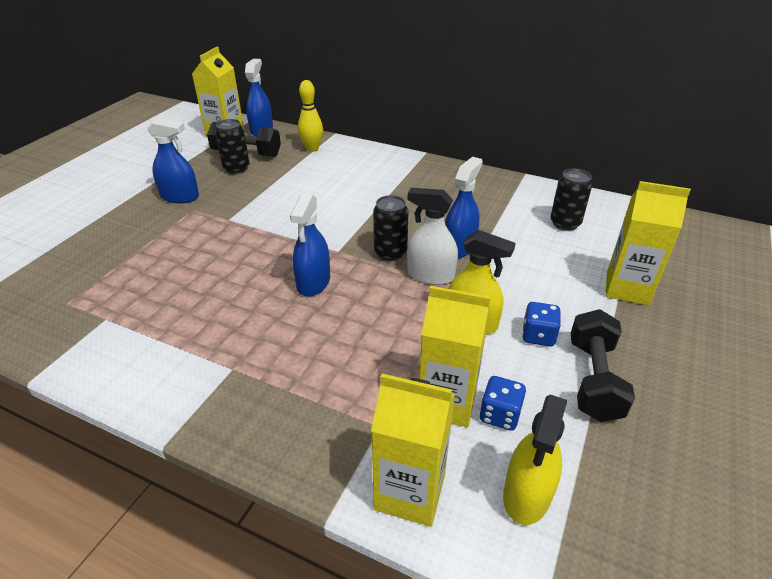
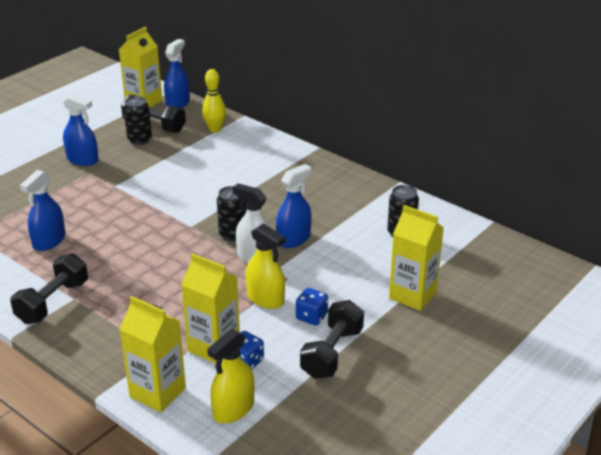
camera: 15 degrees right, 5 degrees down
blue spray bottle [290,194,330,297] -> blue spray bottle moved to [20,170,65,251]
none -> black dumbbell [10,253,88,324]

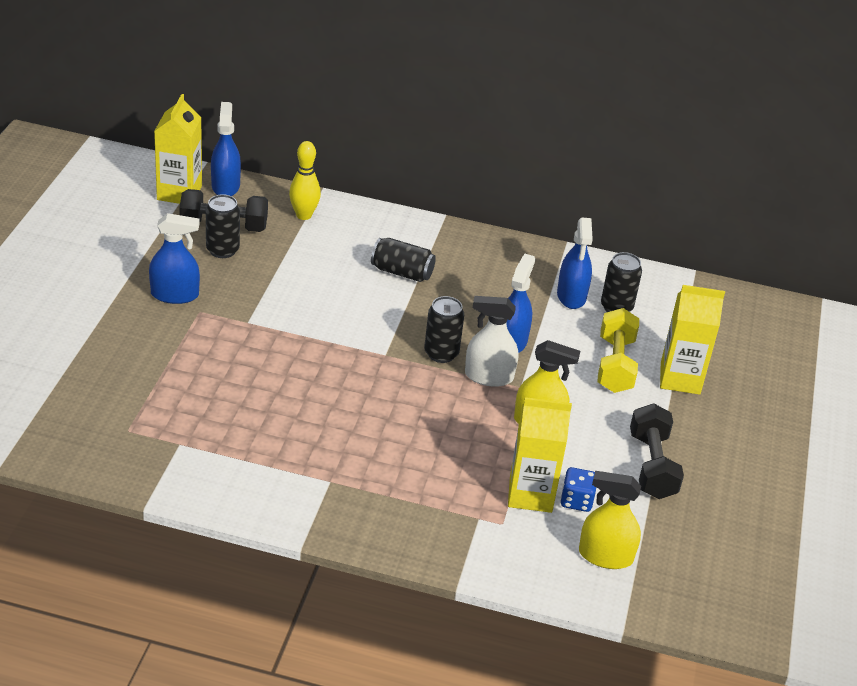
camera: 30 degrees left, 5 degrees up
black dumbbell [10,253,88,324] -> none
blue spray bottle [20,170,65,251] -> blue spray bottle moved to [557,217,593,309]
yellow carton [119,296,186,412] -> none
yellow spray bottle [207,329,254,423] -> yellow spray bottle turned 90 degrees clockwise [579,471,641,569]
blue dice [296,288,328,325] -> none
none -> black can [371,238,436,282]
none -> yellow dumbbell [597,308,639,393]

